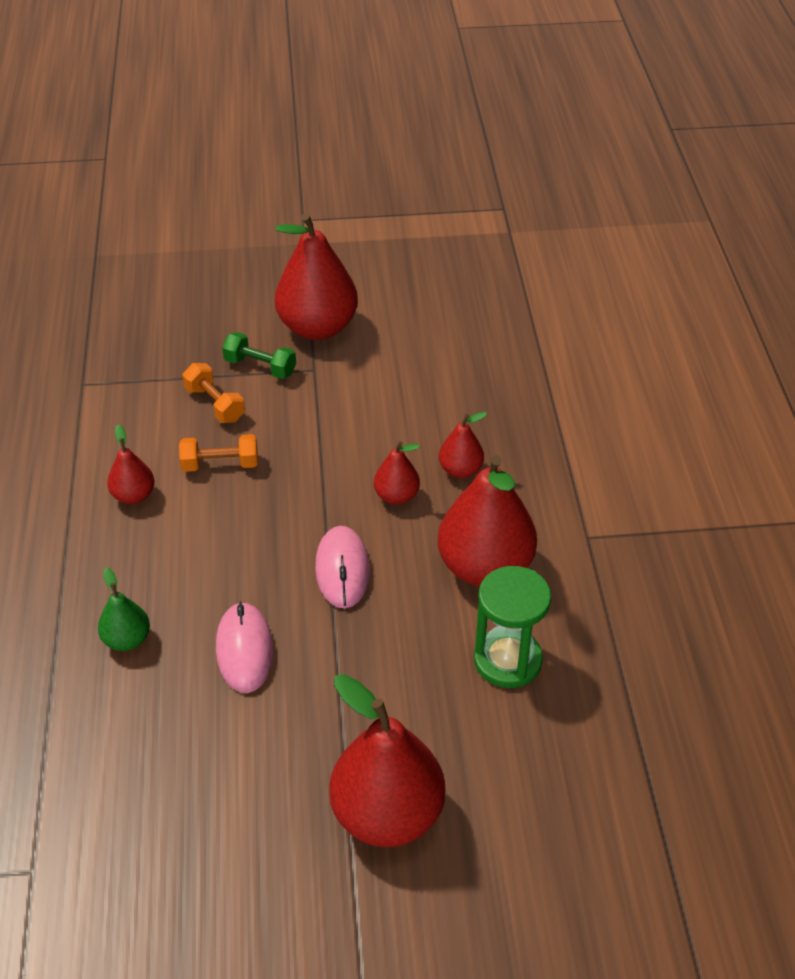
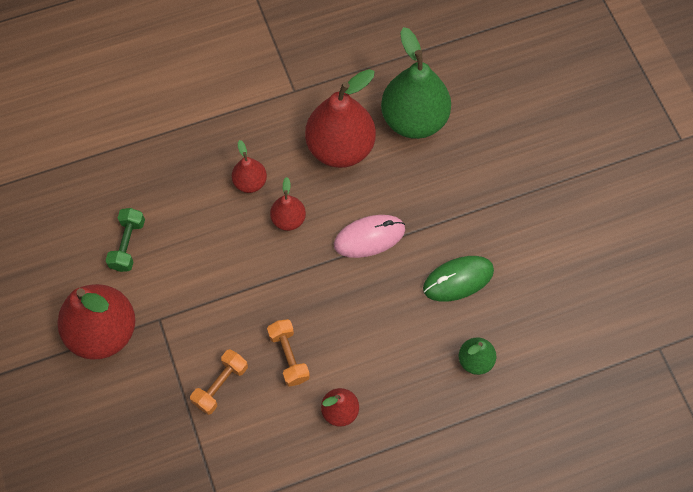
camera: 105 degrees left, 20 degrees up
pink mouse [216,602,273,693] -> green mouse [423,256,494,302]
green dumbbell [222,332,296,379] -> green dumbbell moved to [106,208,145,272]
red pear [329,674,445,847] -> none
green hourglass [474,566,551,688] -> green pear [381,27,451,139]

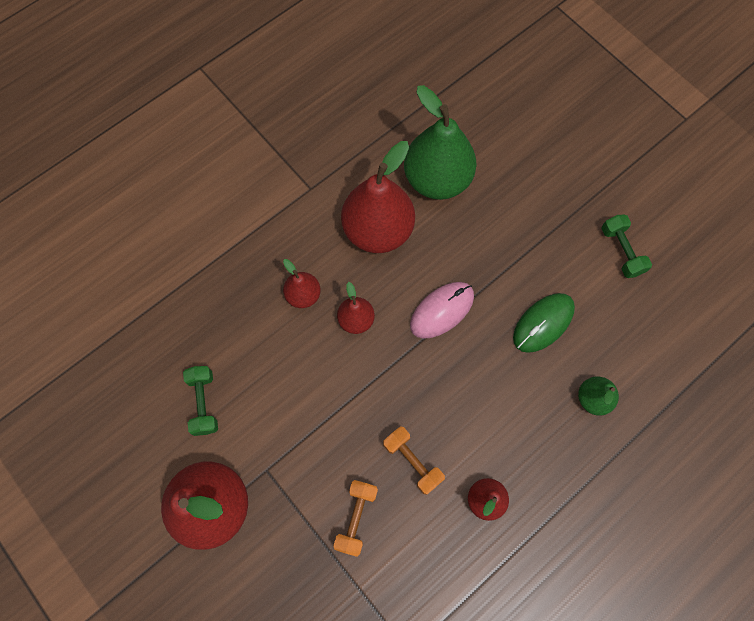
camera: 20 degrees left, 5 degrees up
none -> green dumbbell [601,214,652,278]

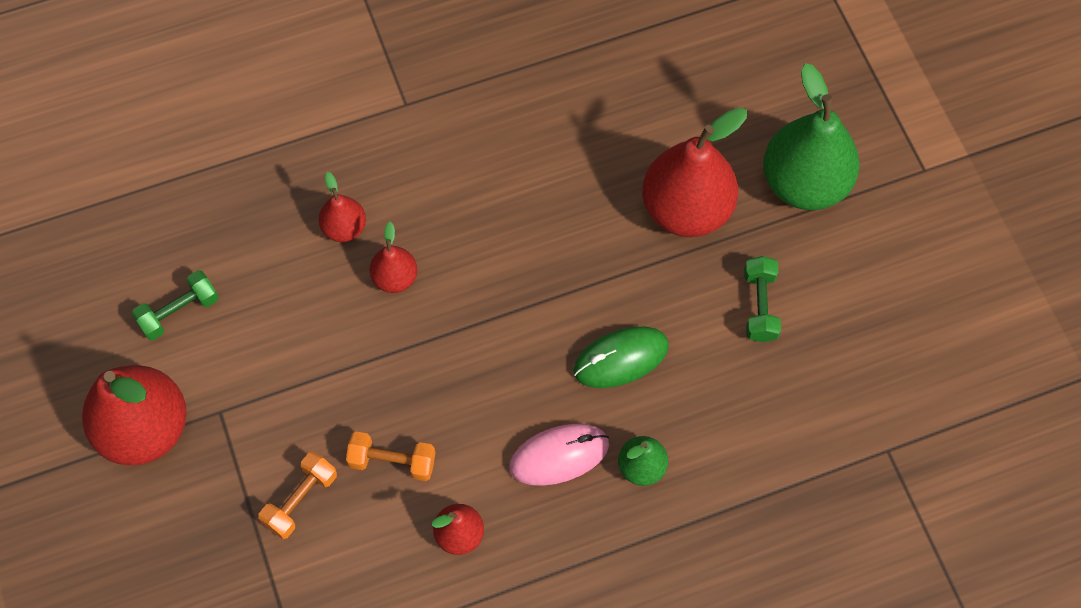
camera: 20 degrees right, 5 degrees down
green dumbbell [183,366,218,436] -> green dumbbell turned 45 degrees clockwise [132,270,219,340]
red pear [341,141,415,253] -> red pear moved to [642,108,748,237]
orange dumbbell [383,426,445,495] -> orange dumbbell turned 60 degrees counterclockwise [346,432,435,481]
green pear [404,85,477,200] -> green pear moved to [763,63,860,210]
pink mouse [410,282,474,339] -> pink mouse moved to [509,424,609,486]

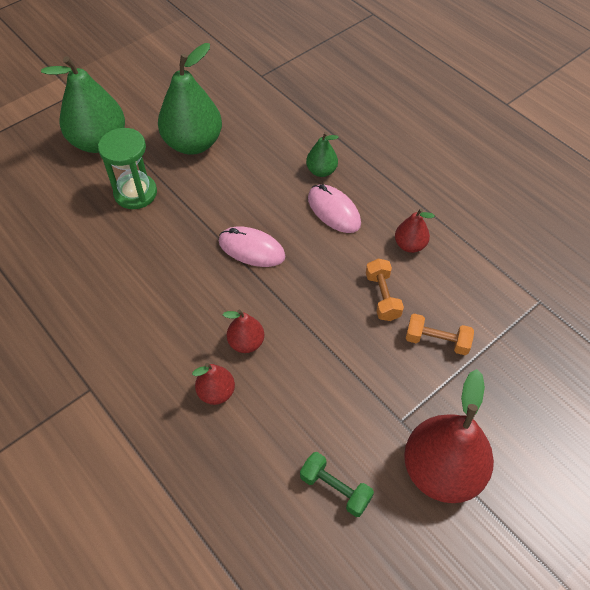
camera: 110 degrees left, 10 degrees down
green mouse [573,327,669,388] -> none
red pear [642,108,748,237] -> green hourglass [98,128,157,209]
green dumbbell [744,256,781,342] -> green pear [158,43,222,155]
none -> pink mouse [219,226,285,267]

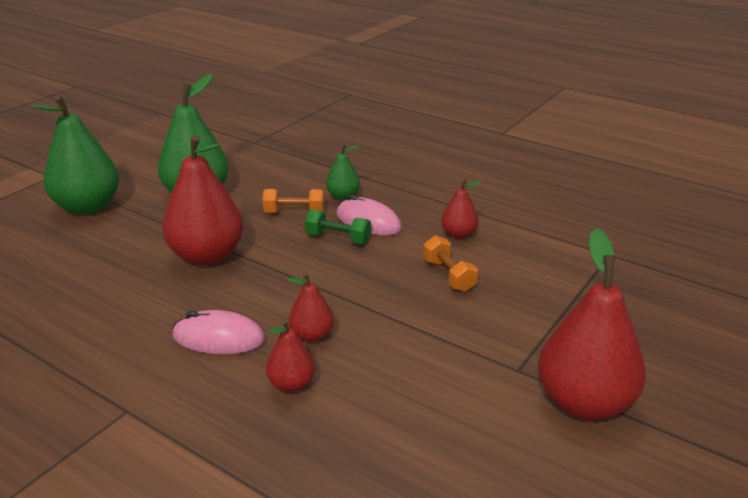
camera: 15 degrees left, 25 degrees down
green hourglass [98,128,157,209] -> none
pink mouse [219,226,285,267] -> pink mouse moved to [172,310,265,354]
green dumbbell [300,452,374,517] -> green dumbbell moved to [305,209,371,244]
orange dumbbell [406,314,474,355] -> orange dumbbell moved to [262,189,324,213]
none -> red pear [162,135,244,266]

